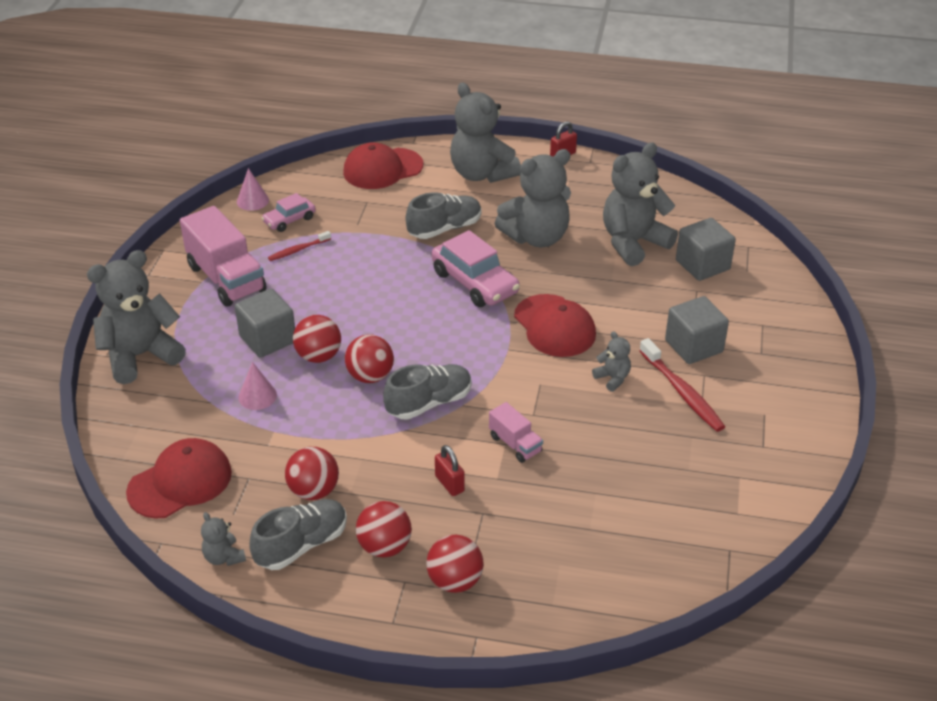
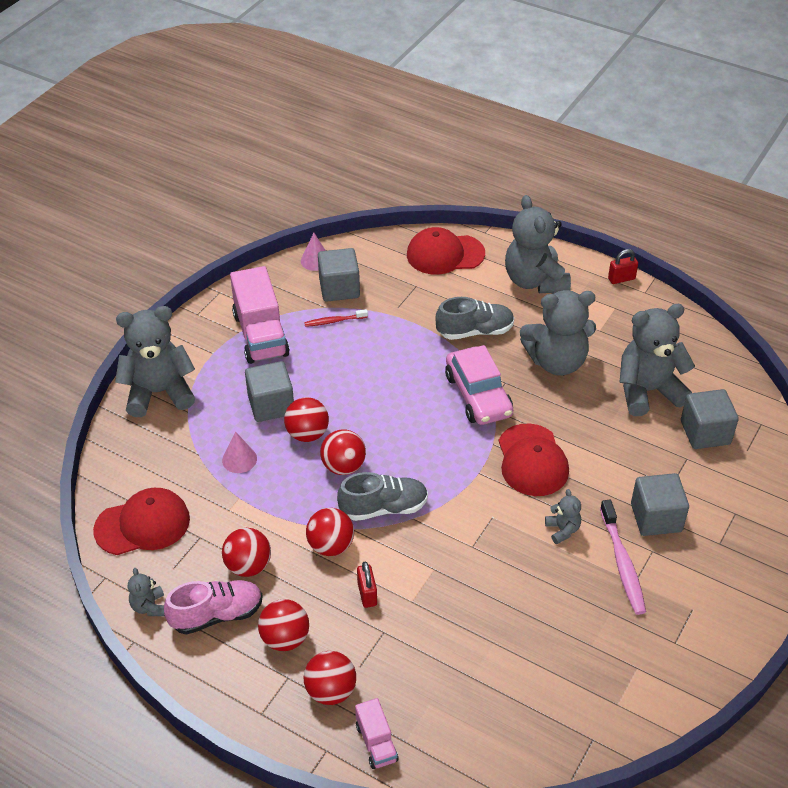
camera: 20 degrees right, 5 degrees up
grey shoe [249,499,347,570] -> pink shoe [164,580,263,635]
pink car [262,193,316,232] -> grey cube [318,248,360,302]
pink truck [489,402,543,463] -> pink truck moved to [355,698,398,769]
red toothbrush [639,338,725,432] -> pink toothbrush [600,500,646,615]
none -> red ball [306,508,354,556]

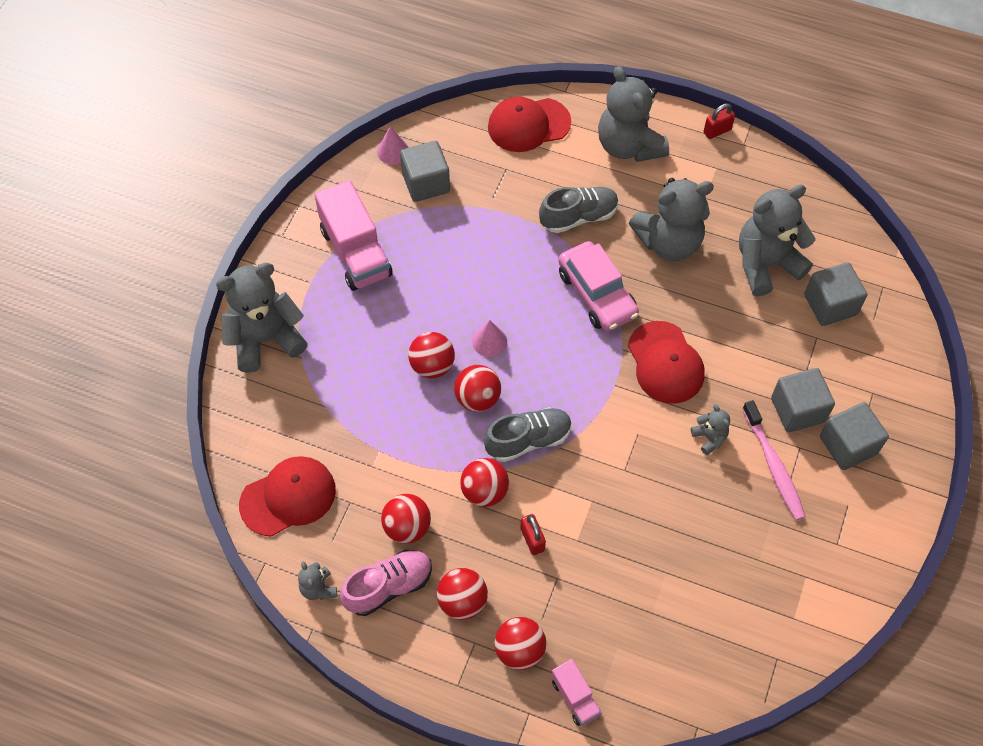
camera: 10 degrees left, 15 degrees up
pink cone [222,431,257,473] -> pink cone moved to [472,320,507,357]
grey cube [245,361,294,422] -> grey cube moved to [820,402,889,470]
red toothbrush [304,309,368,327] -> none

